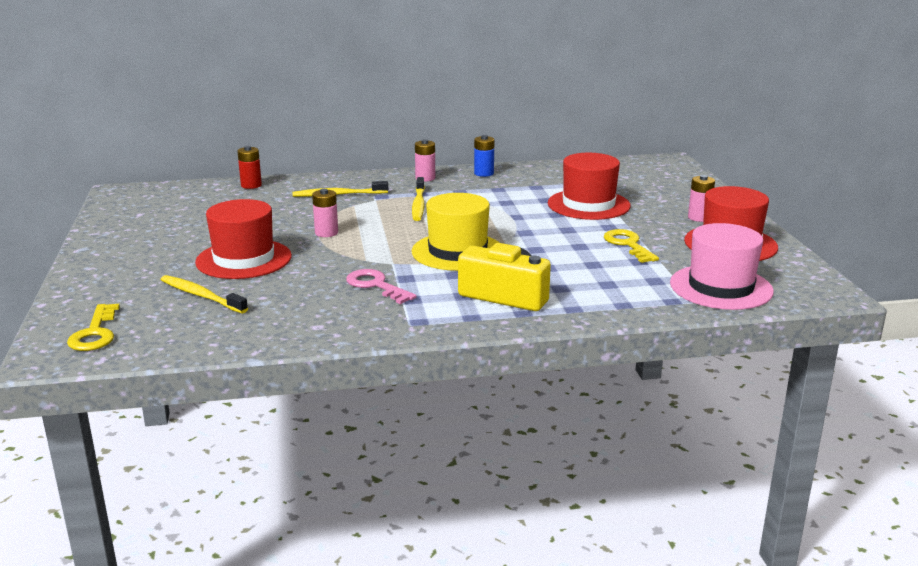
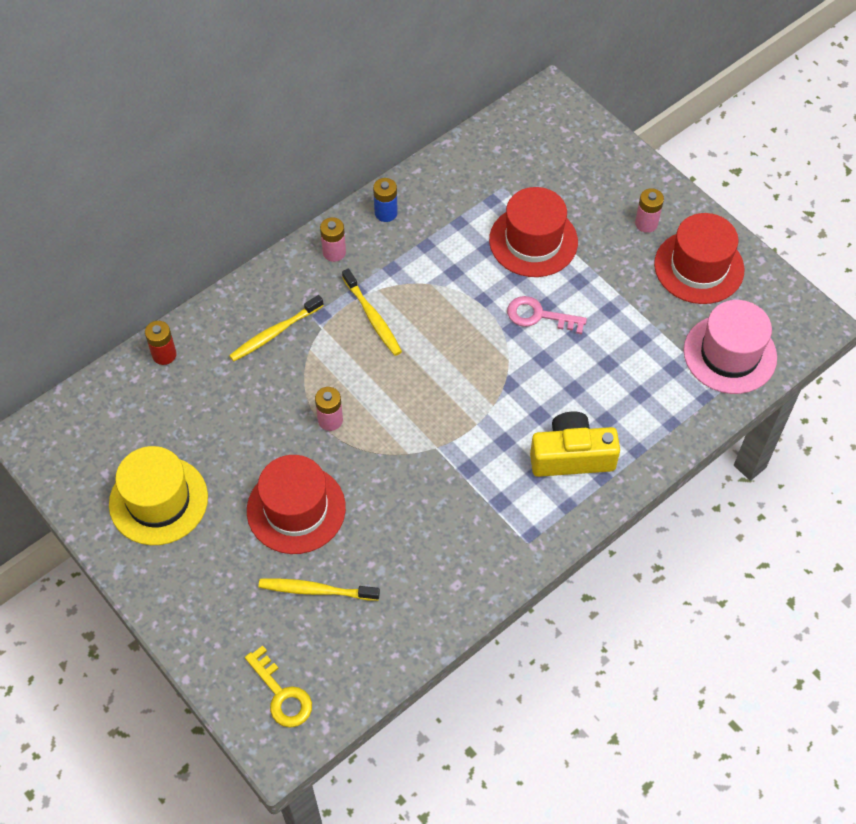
camera: 30 degrees left, 35 degrees up
pink key [346,269,417,304] -> pink key moved to [507,296,587,334]
yellow hat [412,193,500,271] -> yellow hat moved to [109,446,208,545]
yellow key [604,229,659,263] -> none

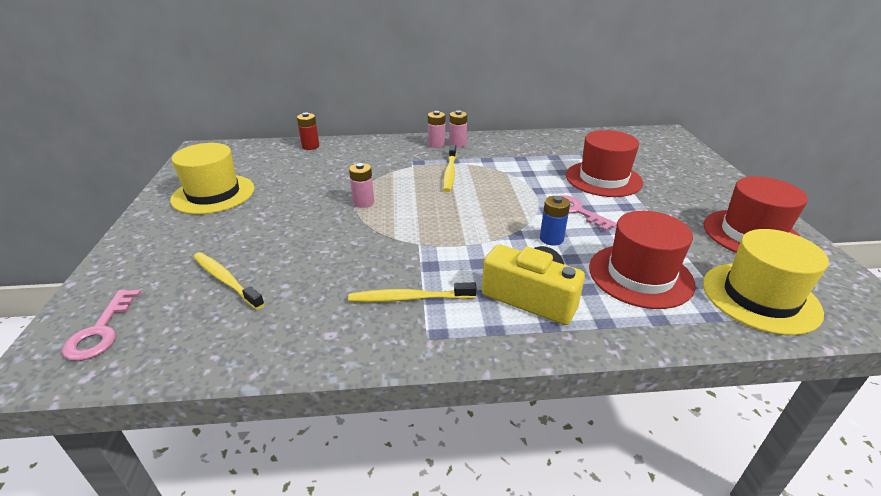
camera: 35 degrees right, 25 degrees down
yellow toothbrush [229,295,324,361] -> yellow toothbrush moved to [348,282,477,302]
yellow key [245,646,312,728] -> pink key [62,289,141,361]
red hat [247,455,346,554] -> red hat moved to [589,211,695,309]
blue battery [373,178,398,222] -> blue battery moved to [540,196,570,245]
pink battery [635,188,664,233] -> pink battery moved to [428,111,445,148]
pink hat [684,300,777,394] -> yellow hat [703,229,829,335]

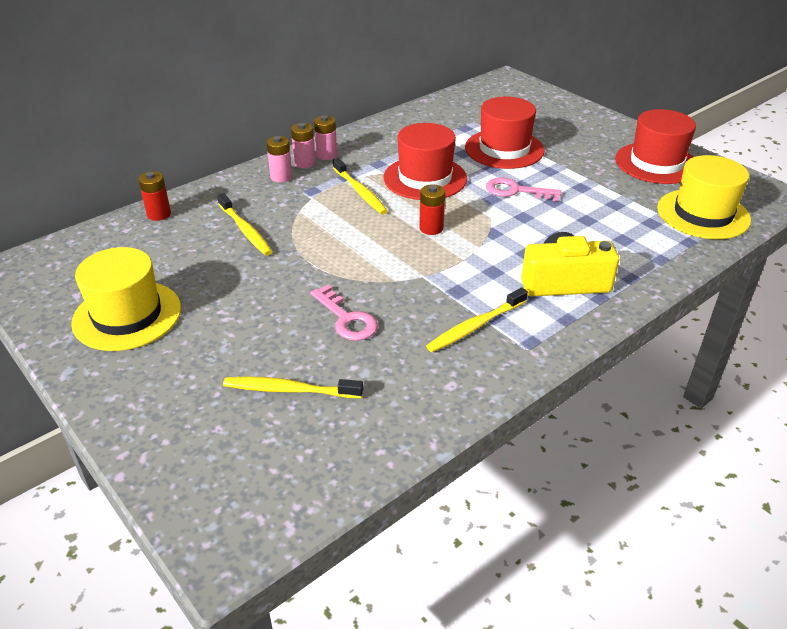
camera: 35 degrees left, 5 degrees up
pink key [62,289,141,361] -> pink key moved to [310,284,378,341]
pink battery [349,163,374,208] -> pink battery moved to [266,136,292,182]
blue battery [540,196,570,245] -> none
red hat [589,211,695,309] -> red hat moved to [384,123,467,200]
none -> yellow toothbrush [217,193,273,256]
none -> red battery [419,184,445,235]

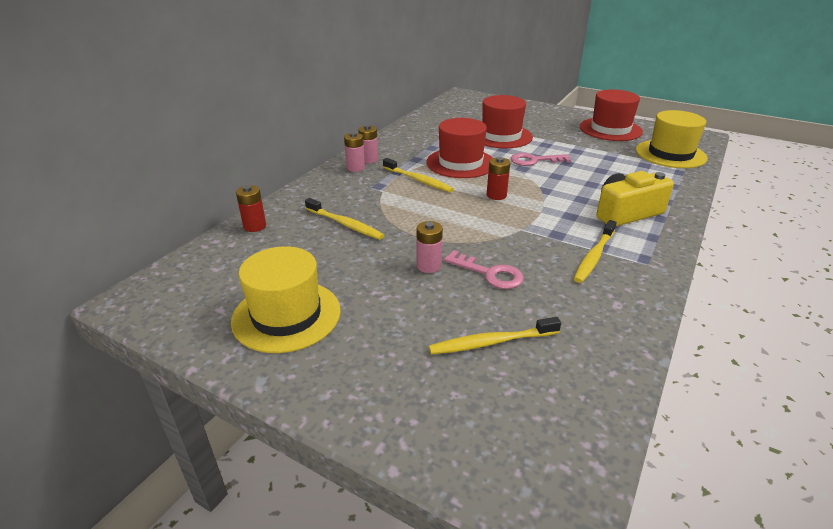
camera: 20 degrees left, 5 degrees down
pink battery [266,136,292,182] -> pink battery moved to [417,221,443,273]

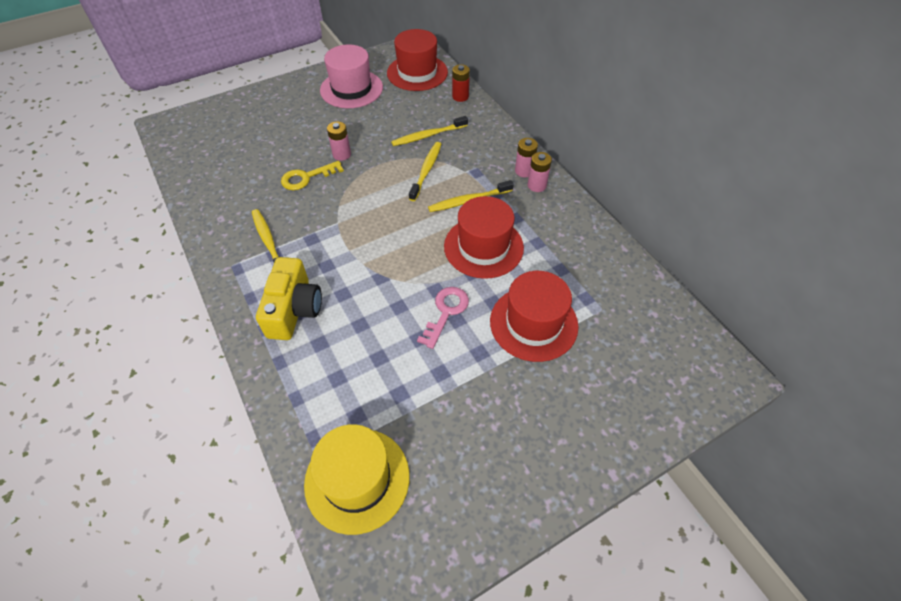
camera: 120 degrees right, 20 degrees up
yellow hat [231,246,341,353] -> pink hat [320,44,383,108]
yellow toothbrush [429,317,561,354] -> yellow toothbrush moved to [409,142,441,201]
pink key [444,250,524,289] -> yellow key [281,161,344,190]
red battery [487,157,510,200] -> none
red hat [580,89,643,141] -> red hat moved to [387,29,448,91]

